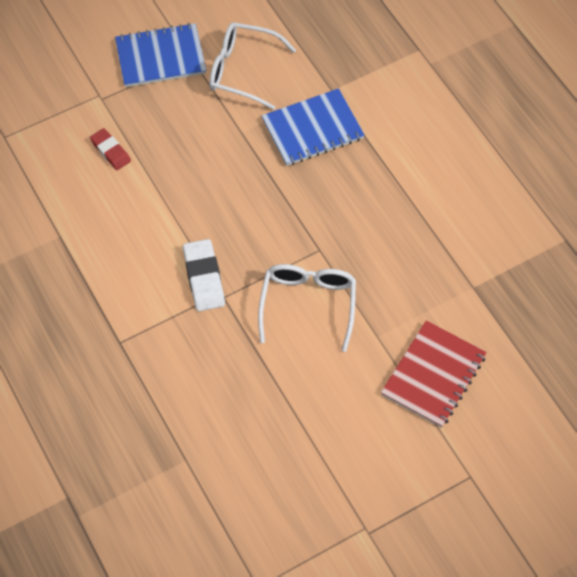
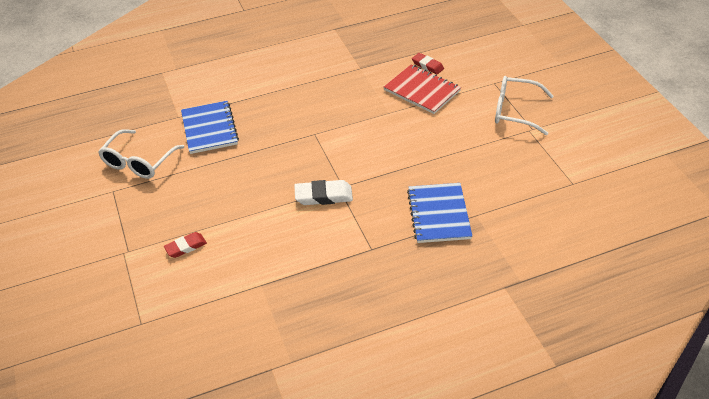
camera: 80 degrees left, 15 degrees down
blue notebook [115,23,206,87] -> blue notebook moved to [407,183,472,243]
white glasses [258,264,356,352] -> white glasses moved to [495,76,554,135]
none -> red eraser [412,53,444,74]

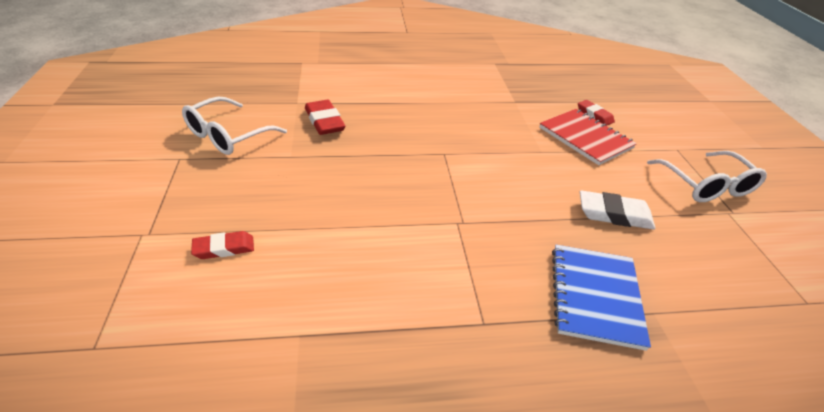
camera: 10 degrees right, 5 degrees down
blue notebook [181,101,239,154] -> red eraser [305,100,346,135]
white eraser [294,180,353,205] -> white eraser moved to [580,190,655,230]
white glasses [495,76,554,135] -> white glasses turned 135 degrees counterclockwise [647,151,767,202]

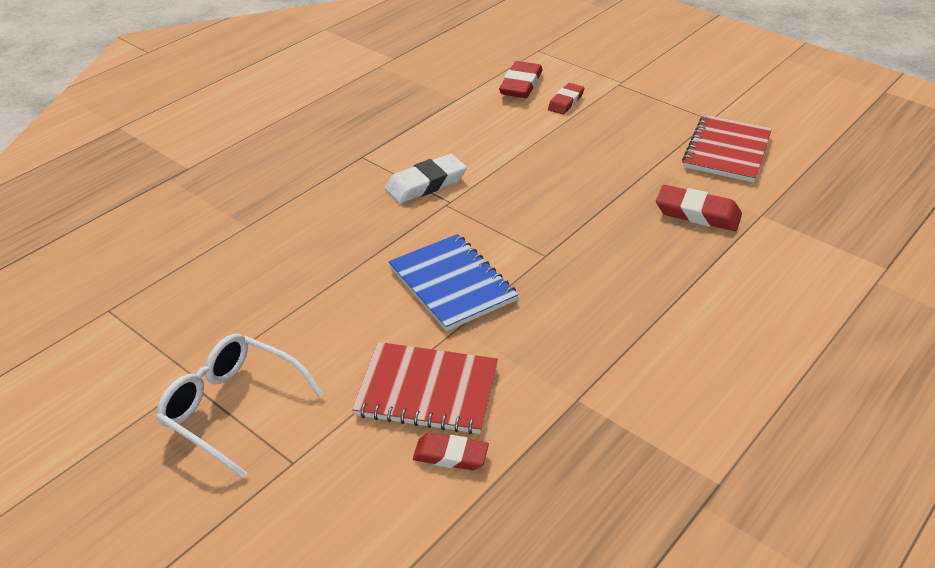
camera: 140 degrees right, 0 degrees up
white glasses [182,97,287,155] -> red notebook [682,114,772,183]
blue notebook [552,245,651,351] -> blue notebook moved to [388,234,518,331]
white eraser [580,190,655,230] -> white eraser moved to [385,154,467,203]
none -> red eraser [499,61,543,98]

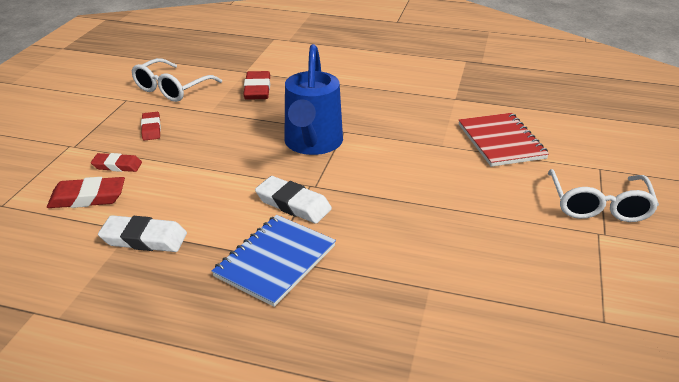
camera: 115 degrees left, 5 degrees down
blue notebook [388,234,518,331] -> blue notebook moved to [212,215,336,307]
red eraser [413,433,489,470] -> red eraser moved to [141,112,161,140]
red notebook [682,114,772,183] -> white glasses [132,58,222,102]
none -> white eraser [98,215,187,252]
none -> blue watering can [285,44,343,155]

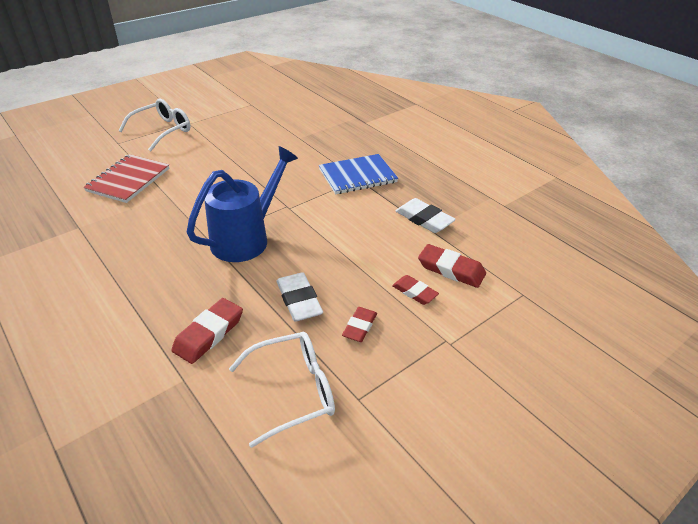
camera: 145 degrees left, 5 degrees up
white eraser [255,176,332,223] -> white eraser moved to [277,272,323,321]

